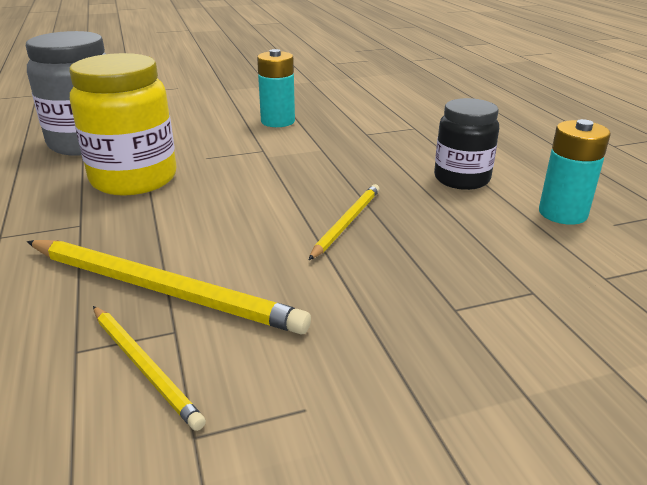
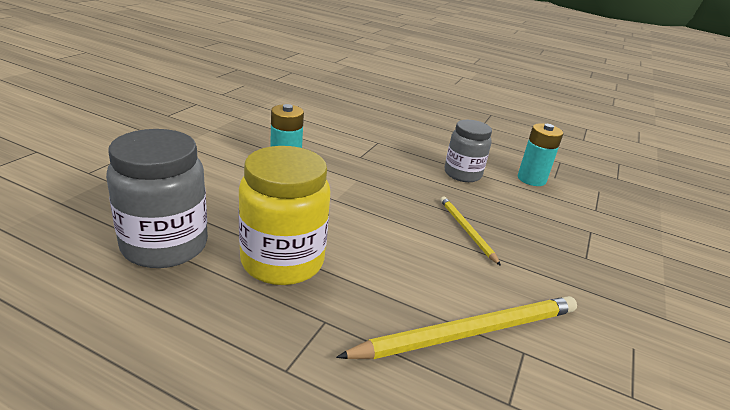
camera: 50 degrees left, 0 degrees up
yellow pencil [93,306,206,431] -> none
black jar [434,98,499,190] -> grey jar [445,120,492,182]

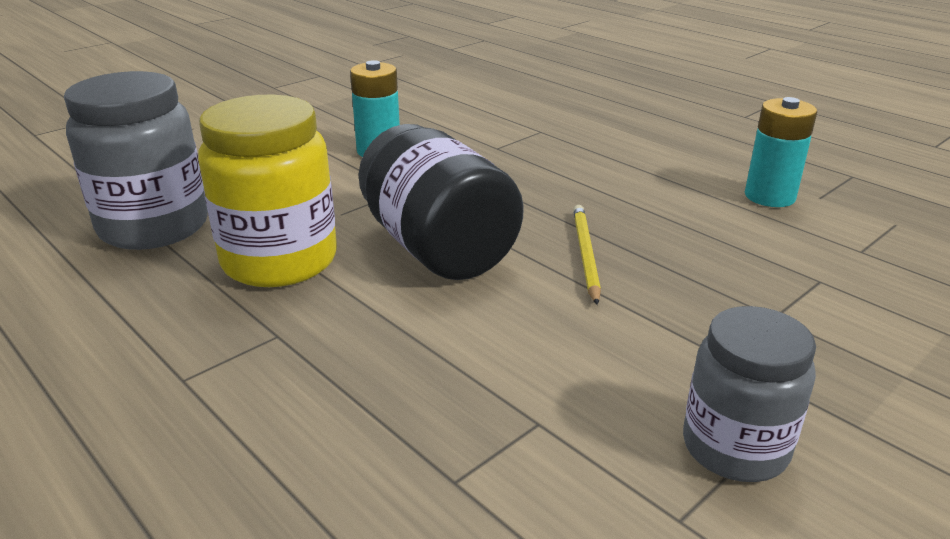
camera: 25 degrees right, 0 degrees up
yellow pencil [336,296,577,359] -> none
grey jar [445,120,492,182] -> grey jar moved to [683,306,816,482]
none -> black jar [358,124,524,280]

